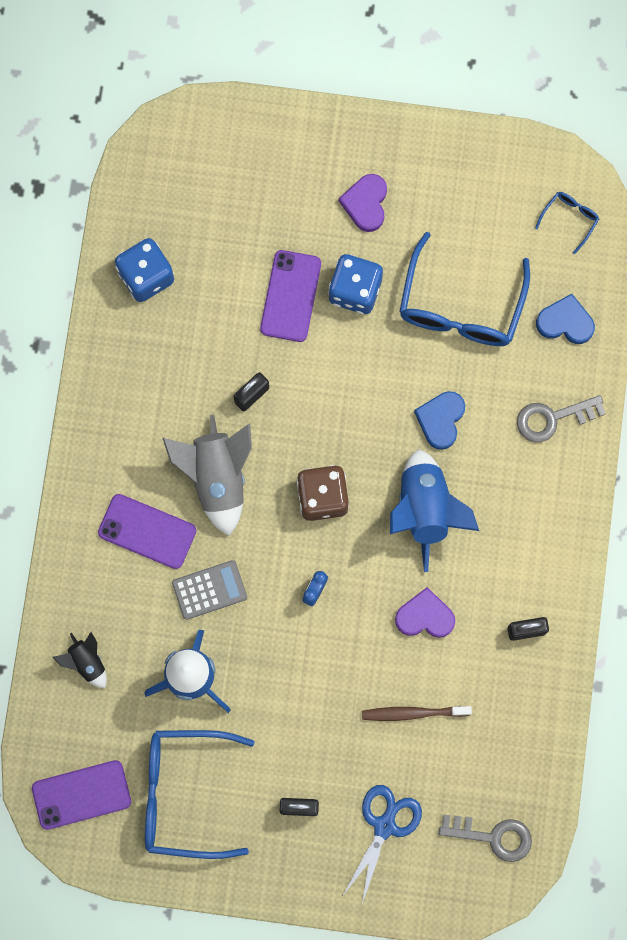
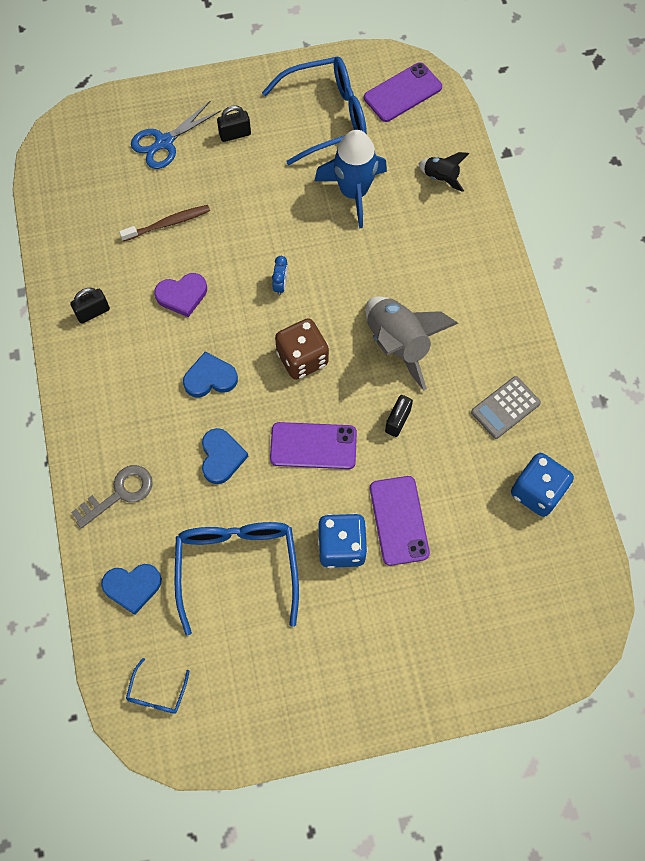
camera: 160 degrees right, 10 degrees down
purple phone [98,494,196,569] -> purple phone moved to [270,422,357,469]
grey calculator [172,560,247,620] -> grey calculator moved to [471,376,541,439]
purple heart [339,174,387,232] -> none
blue scissors [343,785,422,904] -> blue scissors turned 45 degrees clockwise [131,100,221,169]
blue rocket [390,449,479,572] -> blue heart [183,352,238,397]
grey key [439,815,532,862] -> none

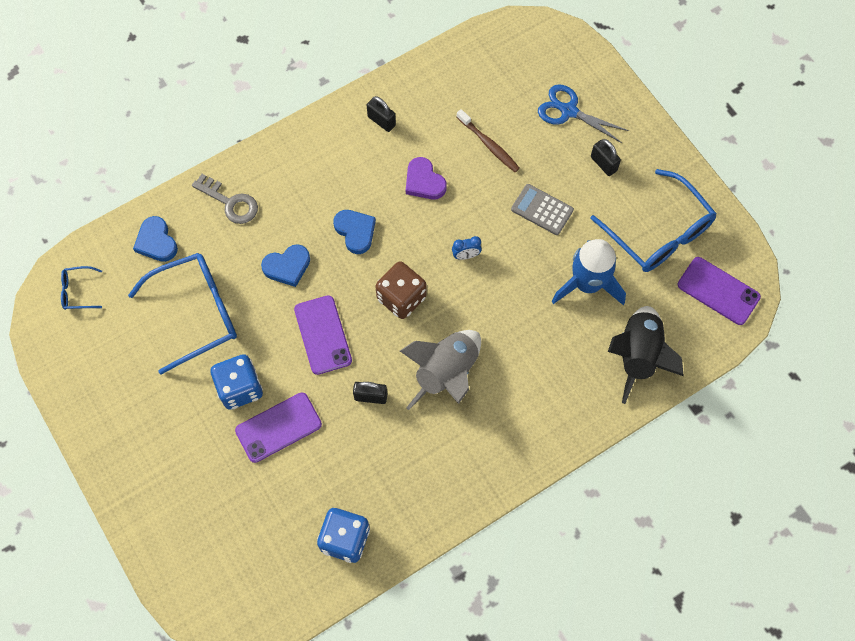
camera: 70 degrees right, 0 degrees up
black rocket [419,152,469,192] -> black rocket [608,306,684,404], size x1.93
grey calculator [471,376,541,439] -> grey calculator moved to [511,184,574,235]

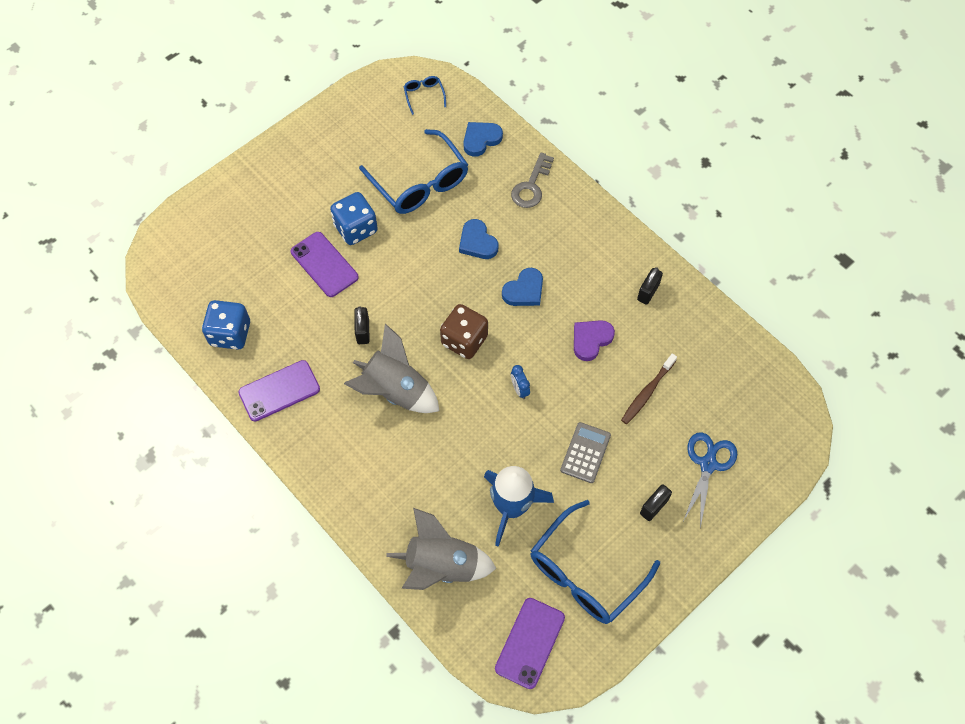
camera: 80 degrees right, 5 degrees down
purple phone [294,295,352,375] -> purple phone moved to [238,360,320,422]
black rocket [608,306,684,404] -> grey rocket [386,508,497,590]

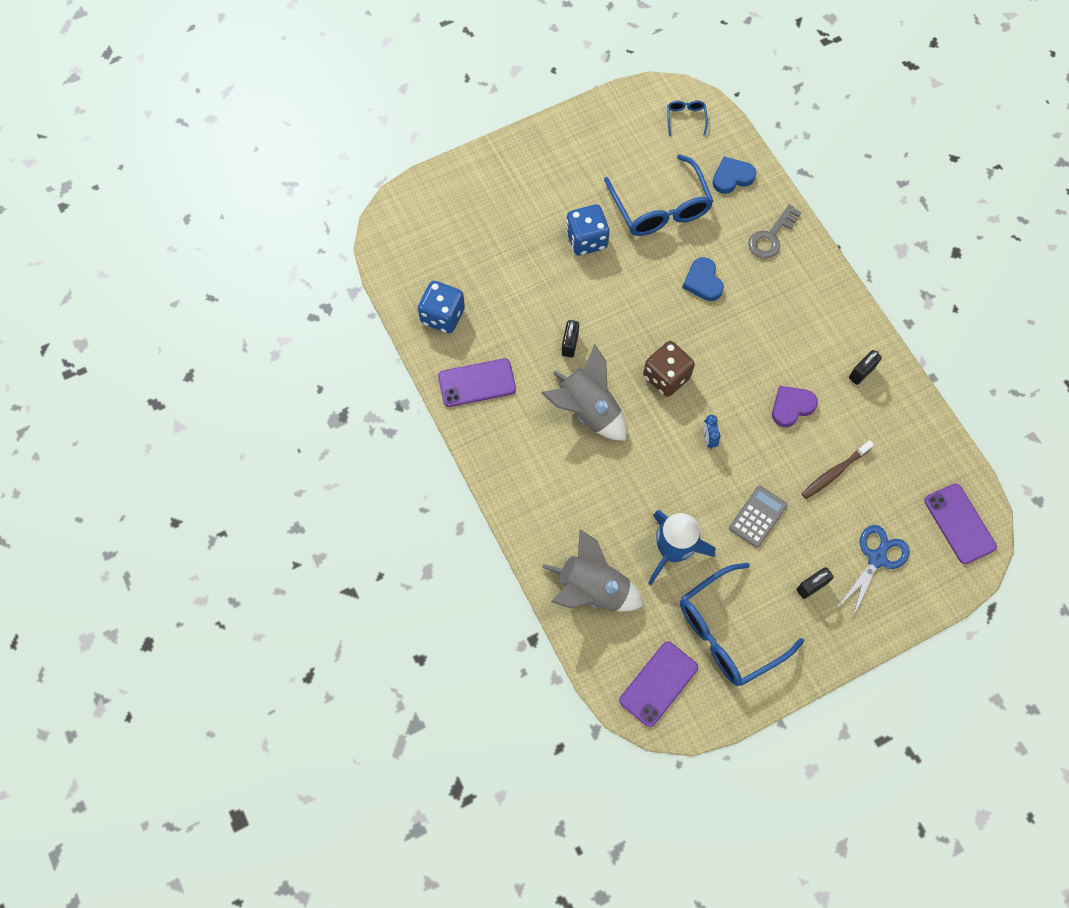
camera: 15 degrees right, 5 degrees up
purple phone [291,232,359,297] -> purple phone moved to [924,483,997,564]
blue heart [502,268,543,306] -> none

